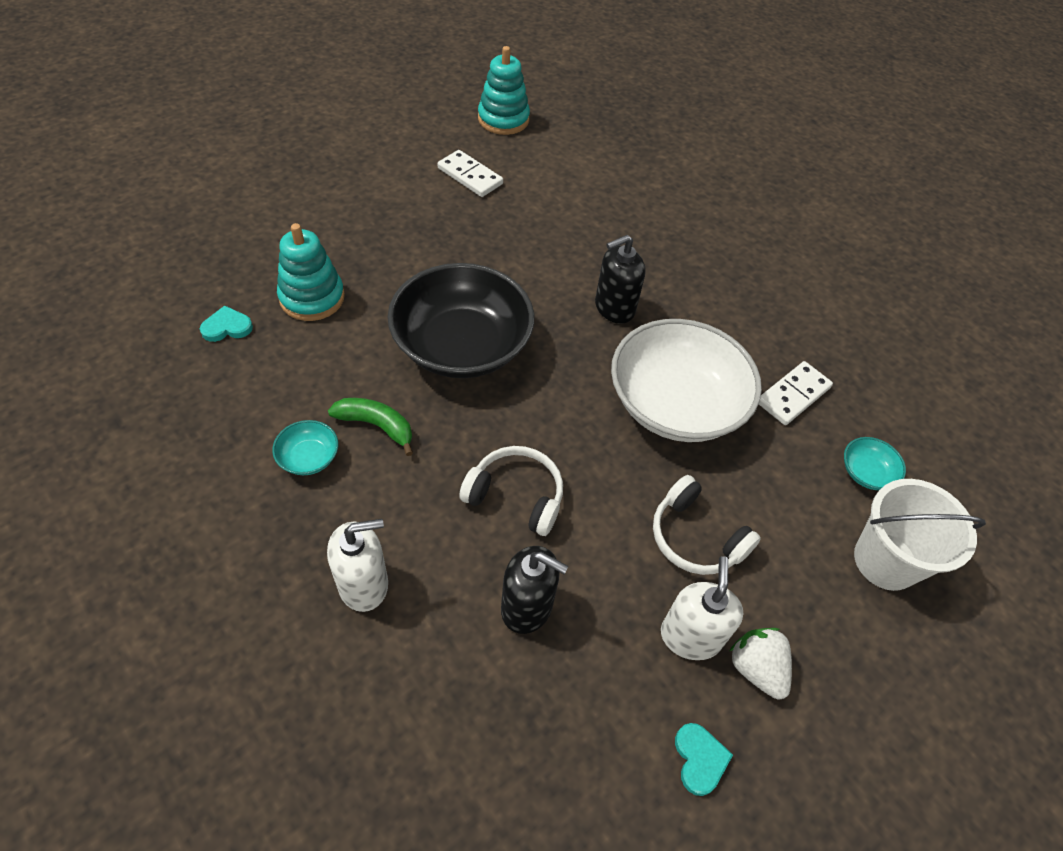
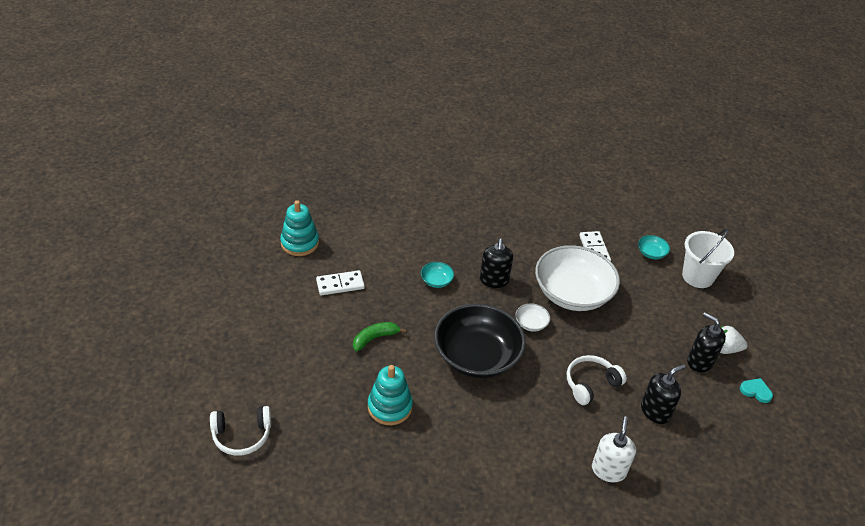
camera: 55 degrees left, 10 degrees down
turquoise heart [200,306,253,342] -> none
turquoise bowl [272,420,338,475] -> turquoise bowl moved to [421,262,454,288]
green banana [328,398,413,456] -> green banana moved to [353,322,407,351]
white headphones [653,475,761,575] -> white headphones moved to [210,406,271,455]
white soap dispenser [661,556,744,660] -> black soap dispenser [687,312,726,372]
none -> white bowl [515,303,550,332]

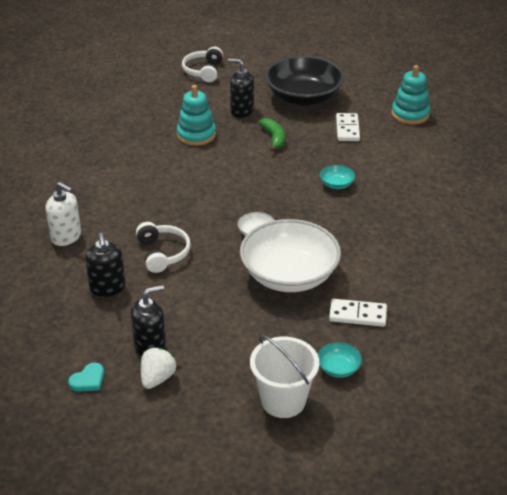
camera: 110 degrees right, 5 degrees down
black bowl [434,304,526,378] -> black bowl moved to [265,56,344,106]
black soap dispenser [480,239,513,288] -> black soap dispenser moved to [228,59,254,118]

